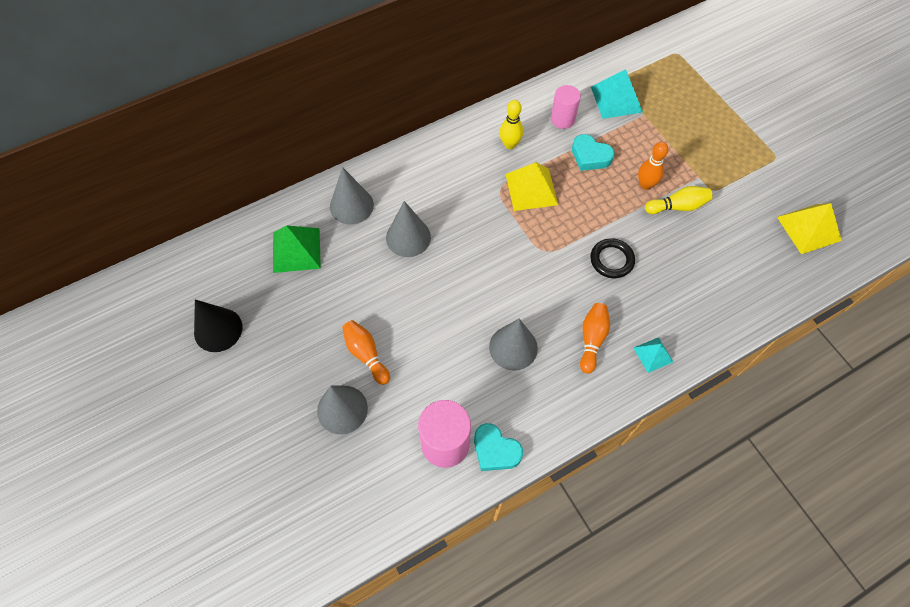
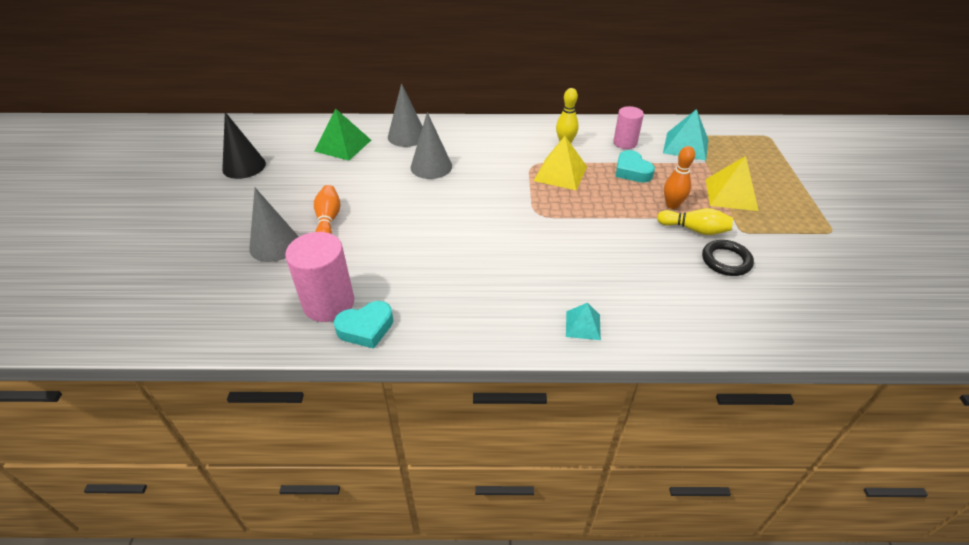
camera: 30 degrees right, 20 degrees down
turquoise heart [474,423,523,471] -> turquoise heart turned 90 degrees counterclockwise [334,301,393,349]
grey cone [489,319,538,371] -> none
orange bowling pin [580,303,610,374] -> none
black ring [590,238,635,278] -> black ring moved to [702,240,754,276]
yellow pyramid [777,203,842,254] -> yellow pyramid moved to [706,156,759,211]

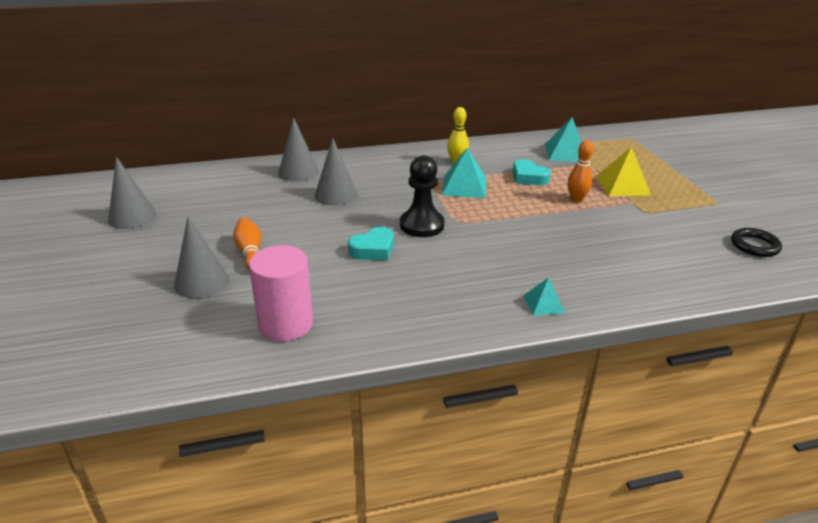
camera: 15 degrees left, 10 degrees down
black cone [222,112,266,179] -> grey cone [108,157,157,229]
green pyramid [314,109,371,161] -> none
turquoise heart [334,301,393,349] -> turquoise heart moved to [348,227,394,260]
yellow pyramid [533,136,587,190] -> turquoise pyramid [442,148,486,198]
pink cylinder [613,106,644,149] -> none
yellow bowling pin [657,208,733,235] -> none
black ring [702,240,754,276] -> black ring moved to [731,228,782,257]
none -> black pawn [400,155,445,237]

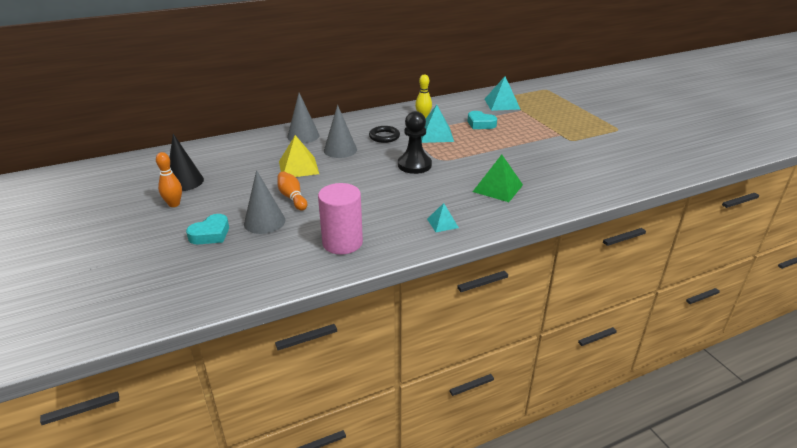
camera: 10 degrees left, 0 degrees up
grey cone [108,157,157,229] -> black cone [169,134,204,191]
turquoise heart [348,227,394,260] -> turquoise heart moved to [186,214,229,244]
turquoise pyramid [524,278,565,316] -> turquoise pyramid moved to [427,203,459,232]
orange bowling pin [568,140,594,202] -> orange bowling pin moved to [156,152,182,207]
yellow pyramid [595,147,651,196] -> yellow pyramid moved to [279,135,319,177]
black ring [731,228,782,257] -> black ring moved to [369,126,400,143]
none -> green pyramid [473,155,523,202]

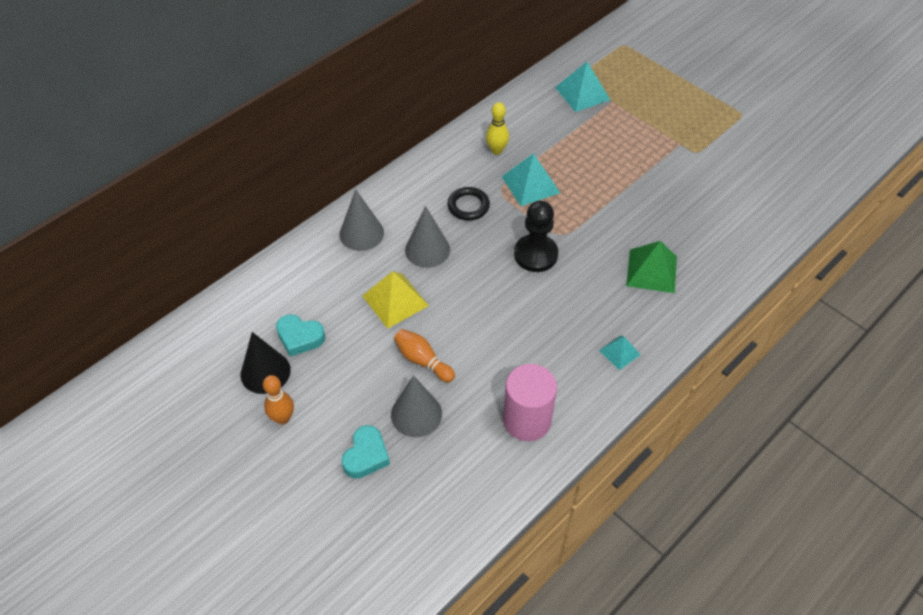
camera: 20 degrees left, 20 degrees up
turquoise heart [468,111,497,129] -> turquoise heart moved to [276,314,325,357]

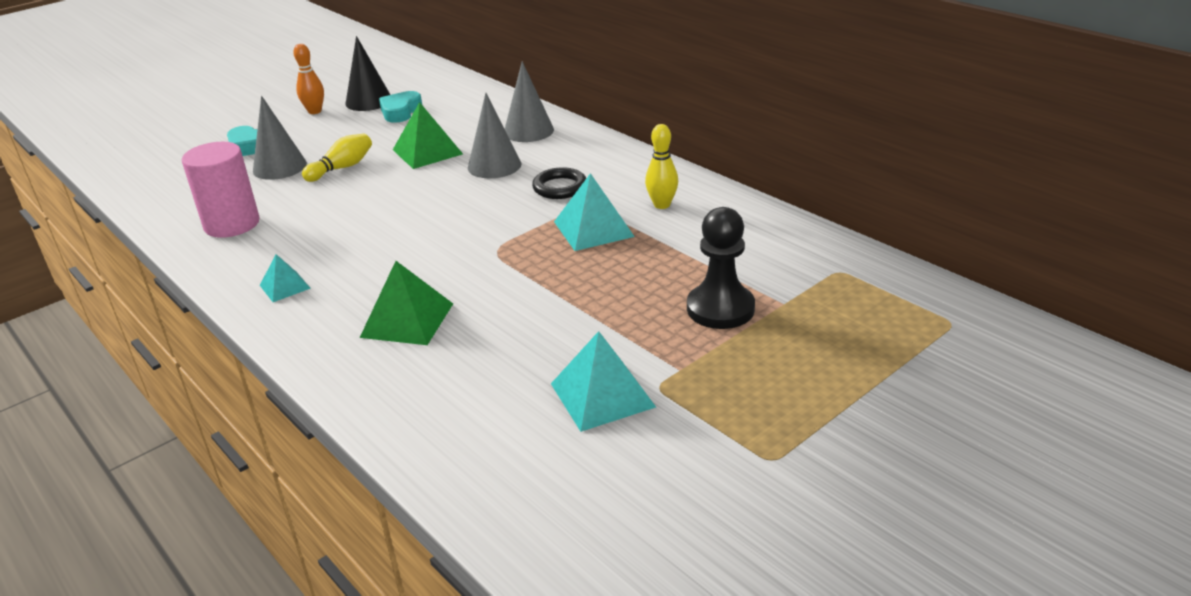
camera: 95 degrees right, 20 degrees down
yellow pyramid [362,271,429,329] -> green pyramid [393,102,463,169]
orange bowling pin [394,329,455,382] -> yellow bowling pin [302,134,372,182]
black pawn [514,201,558,272] -> black pawn moved to [687,207,755,329]
turquoise pyramid [555,62,610,112] -> turquoise pyramid moved to [551,331,656,432]

